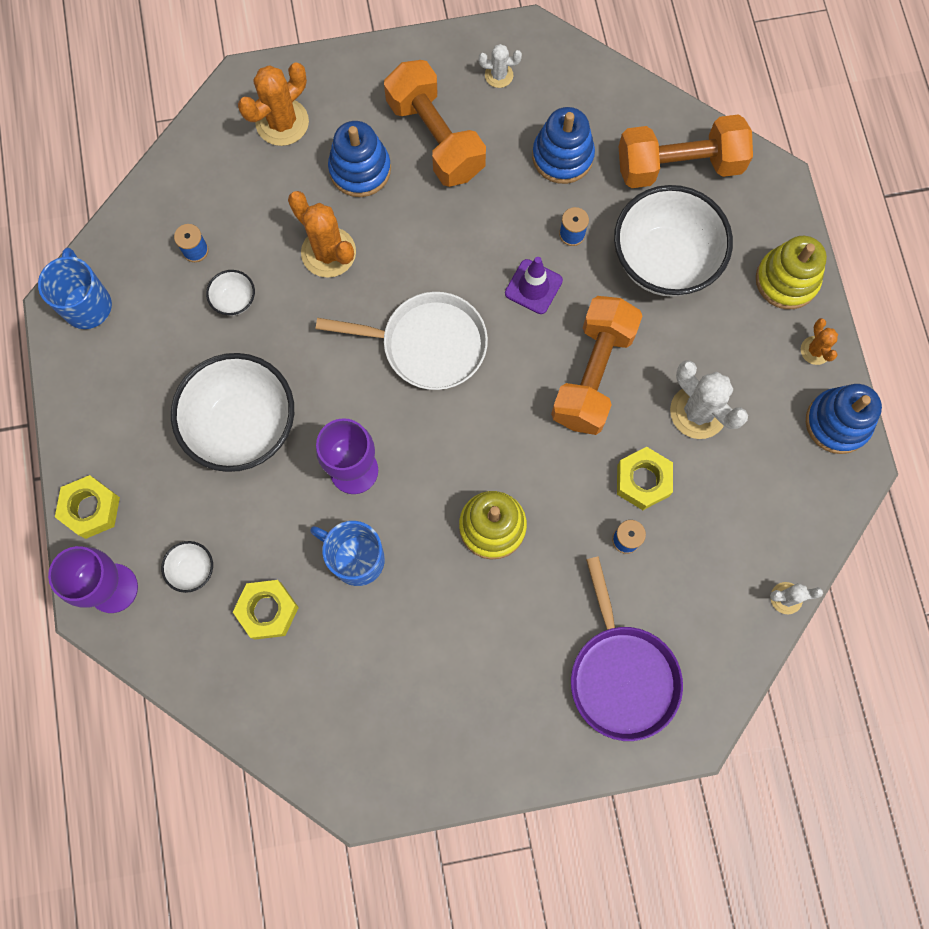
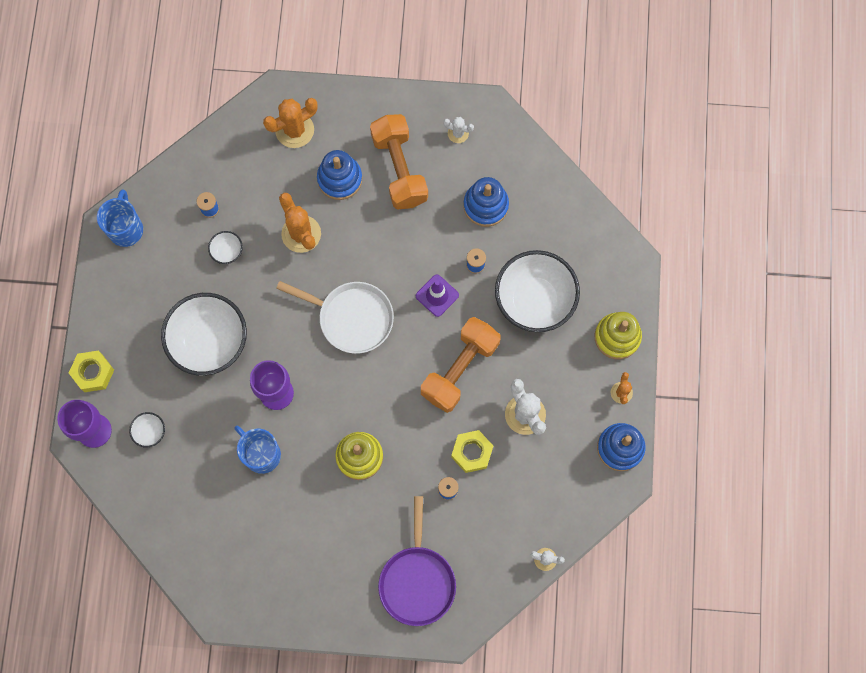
camera: 15 degrees right, 0 degrees up
yellow nut [233,580,299,640] -> none
orange dumbbell [619,114,753,188] -> none

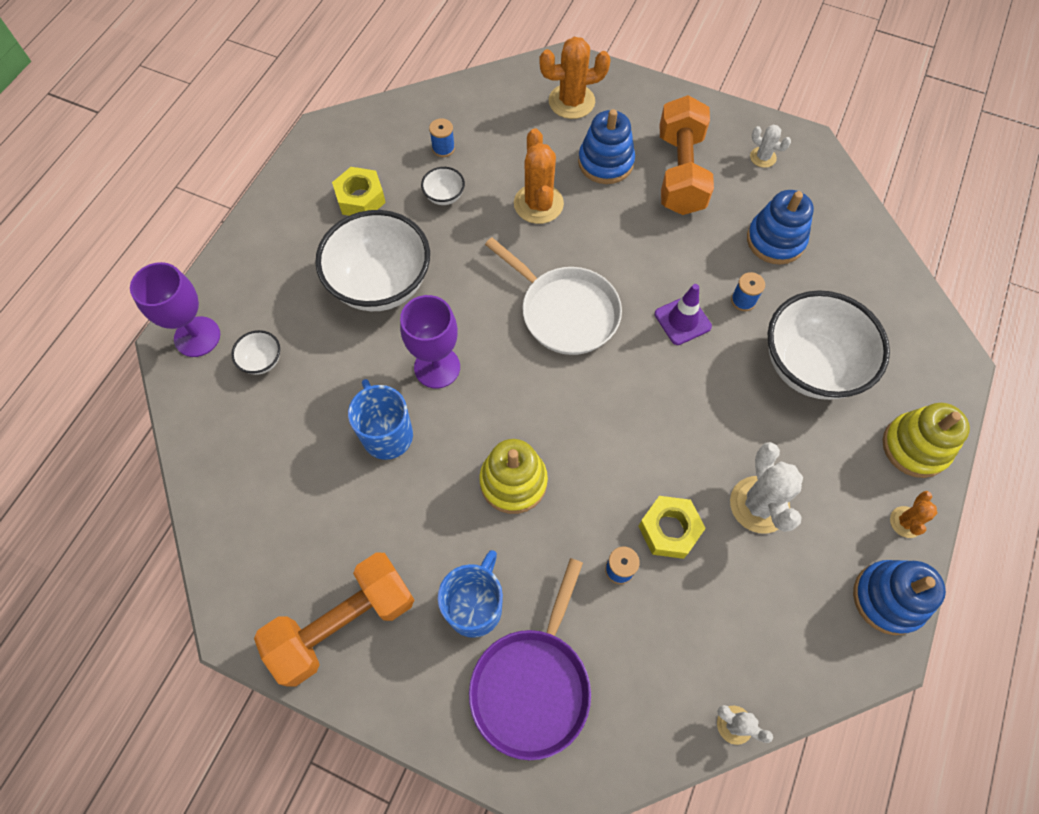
camera: 20 degrees right, 10 degrees down
yellow nut [69,350,114,392] -> yellow nut moved to [332,167,386,216]
blue mug [97,190,143,247] -> blue mug moved to [438,550,503,638]
orange dumbbell [421,317,500,413] -> orange dumbbell moved to [254,552,414,687]

